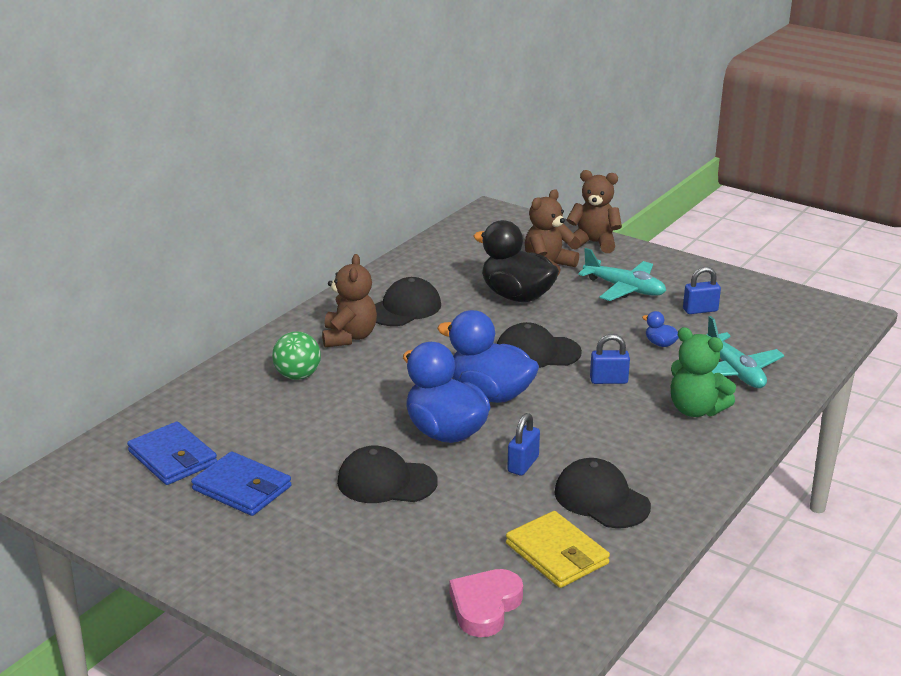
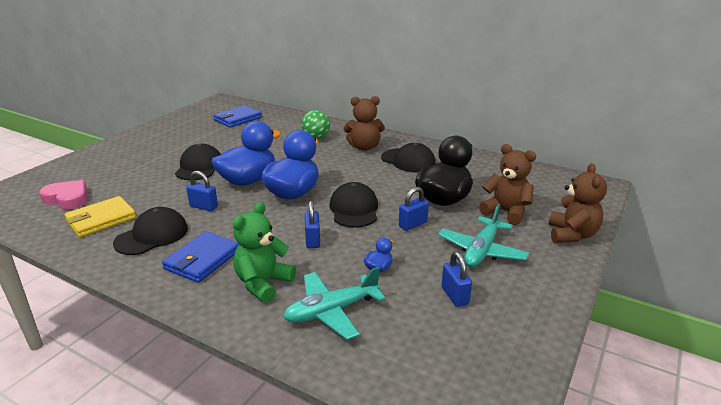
camera: 85 degrees right, 0 degrees up
blue wallet [191,451,292,516] -> blue wallet moved to [162,231,239,283]
none -> blue padlock [399,187,429,231]

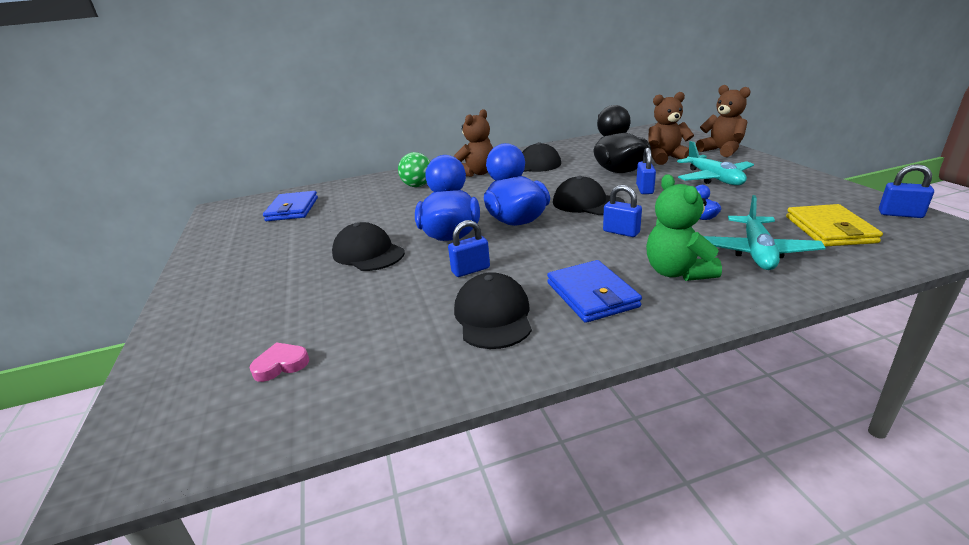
camera: 45 degrees left, 0 degrees up
pink heart [39,180,87,209] -> pink heart [249,342,309,382], size x0.63
yellow wallet [65,196,136,237] -> yellow wallet moved to [786,204,883,247]
blue padlock [441,252,472,307] -> blue padlock moved to [879,164,934,218]

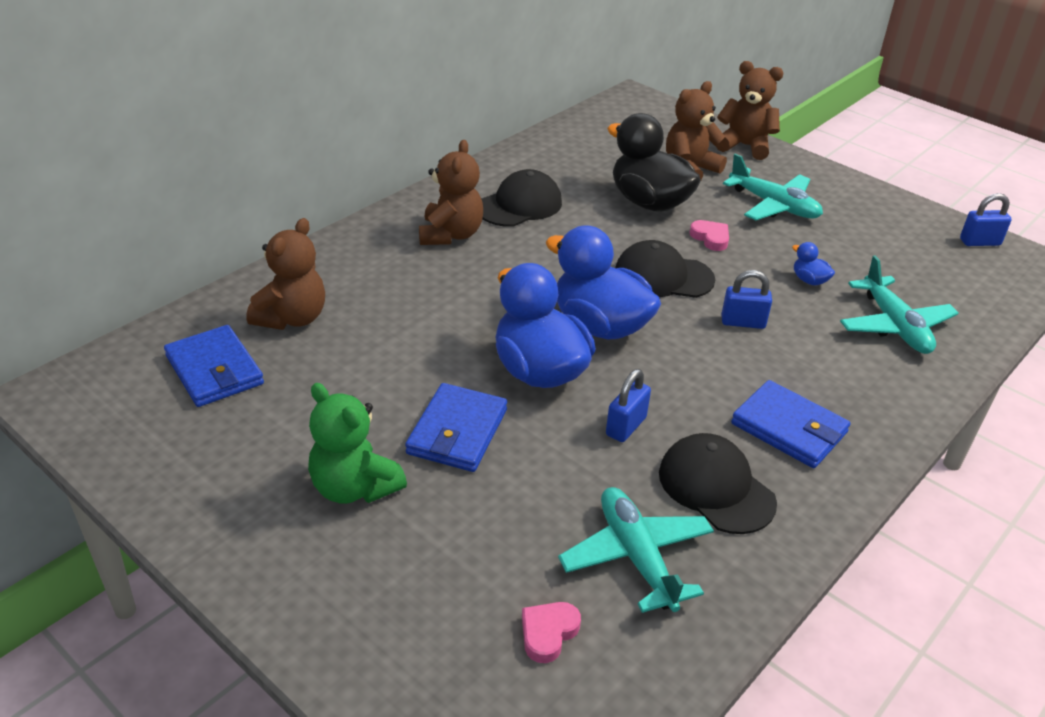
camera: 35 degrees left, 10 degrees up
black cap [332,222,405,271] -> blue wallet [405,383,507,472]
green ball [398,152,430,187] -> none
blue padlock [636,148,656,194] -> pink heart [689,220,729,251]
green teddy bear [646,174,722,281] -> green teddy bear moved to [308,383,407,504]
yellow wallet [786,204,883,247] -> none
none -> brown teddy bear [246,218,325,330]
none -> turquoise plane [558,487,714,613]

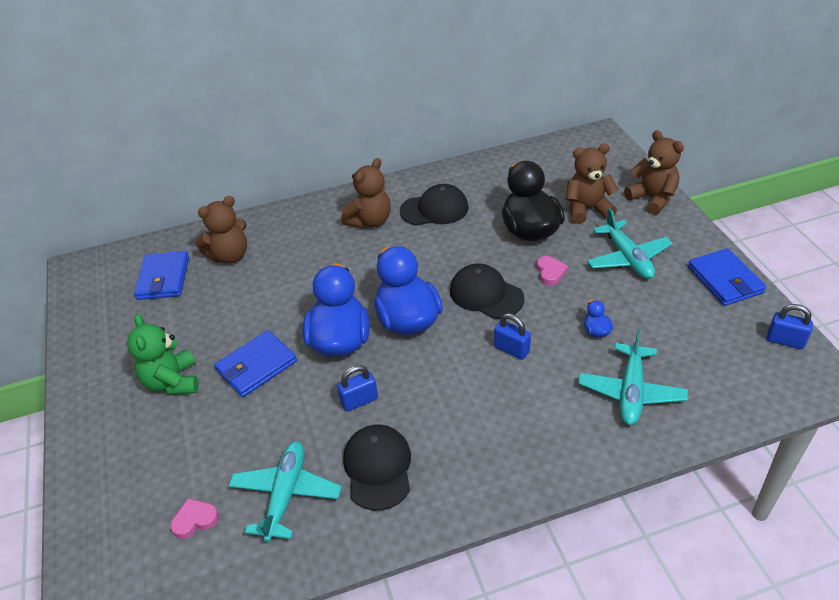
camera: 35 degrees right, 5 degrees up
blue wallet [731,380,851,468] -> blue wallet moved to [688,248,766,306]

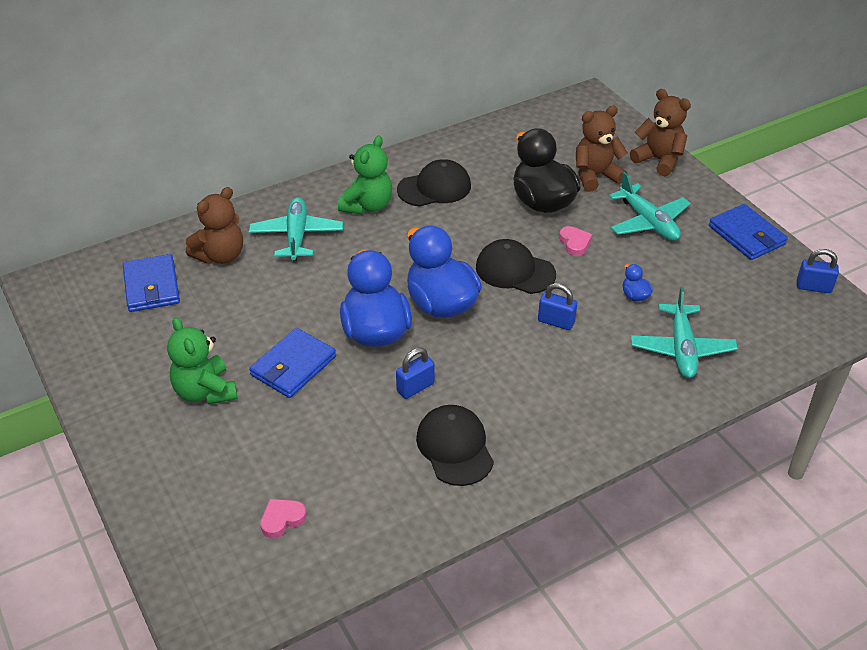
camera: 15 degrees left, 0 degrees up
turquoise plane [228,441,342,542] -> turquoise plane moved to [249,197,343,261]
brown teddy bear [341,158,391,229] -> green teddy bear [338,136,392,214]

